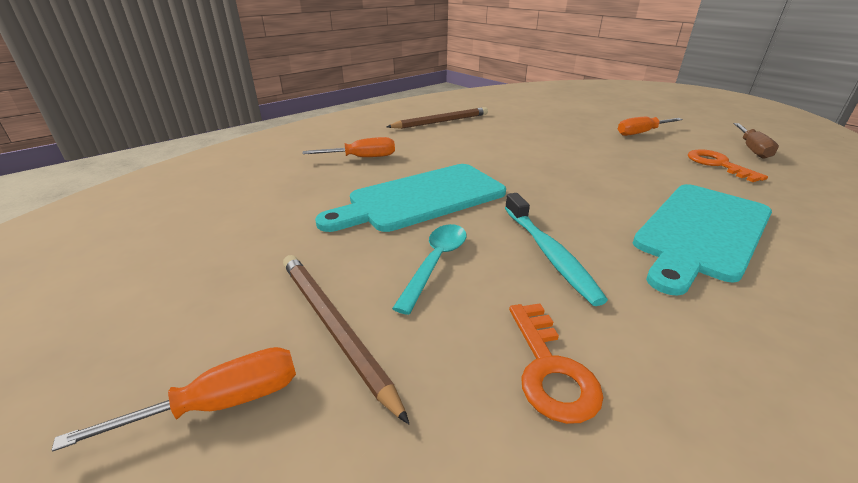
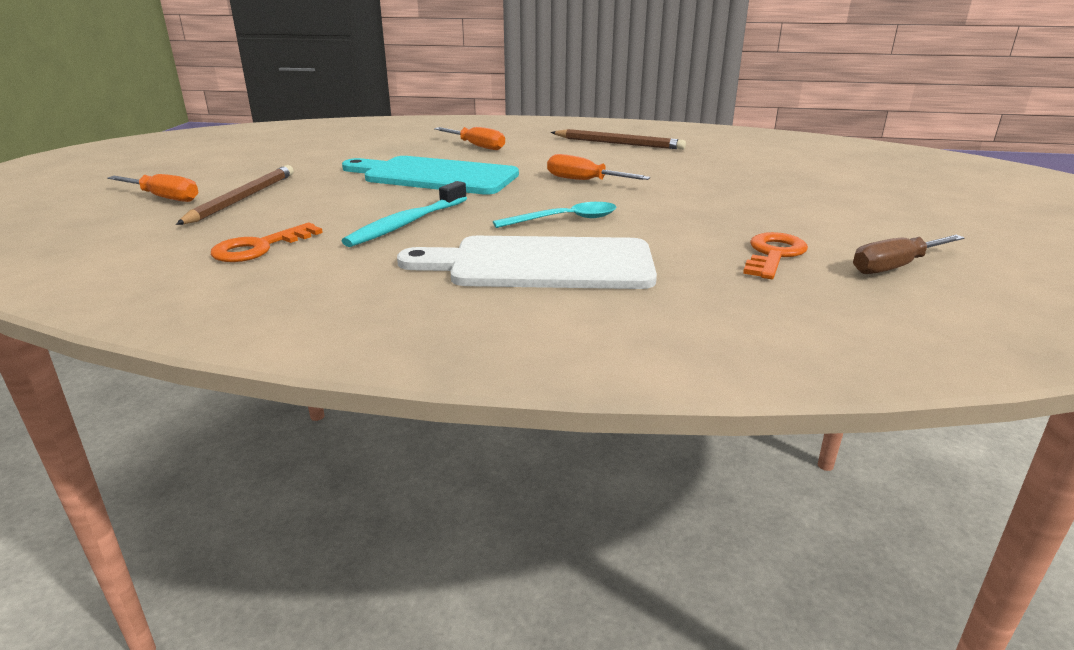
camera: 50 degrees right, 5 degrees down
turquoise spoon [392,224,467,315] -> turquoise spoon moved to [493,202,616,228]
orange screwdriver [618,117,683,136] -> orange screwdriver moved to [547,154,650,180]
turquoise cutting board [633,184,772,296] -> white cutting board [397,236,657,289]

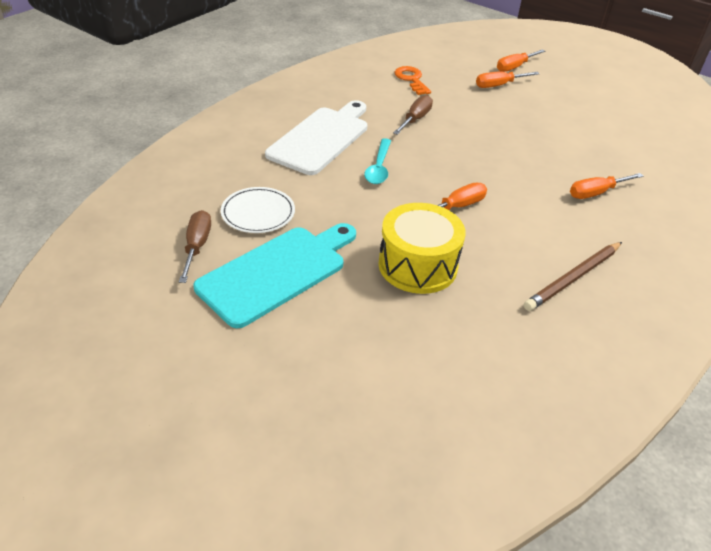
camera: 115 degrees right, 15 degrees up
brown pencil [176,165,294,225] -> orange screwdriver [476,71,539,88]
turquoise cutting board [342,156,519,195] -> turquoise cutting board moved to [194,223,356,328]
turquoise toothbrush [342,181,467,247] -> brown screwdriver [393,95,433,135]
orange key [743,232,808,279] -> white plate [221,187,295,233]
none -> yellow drum [379,203,466,294]

